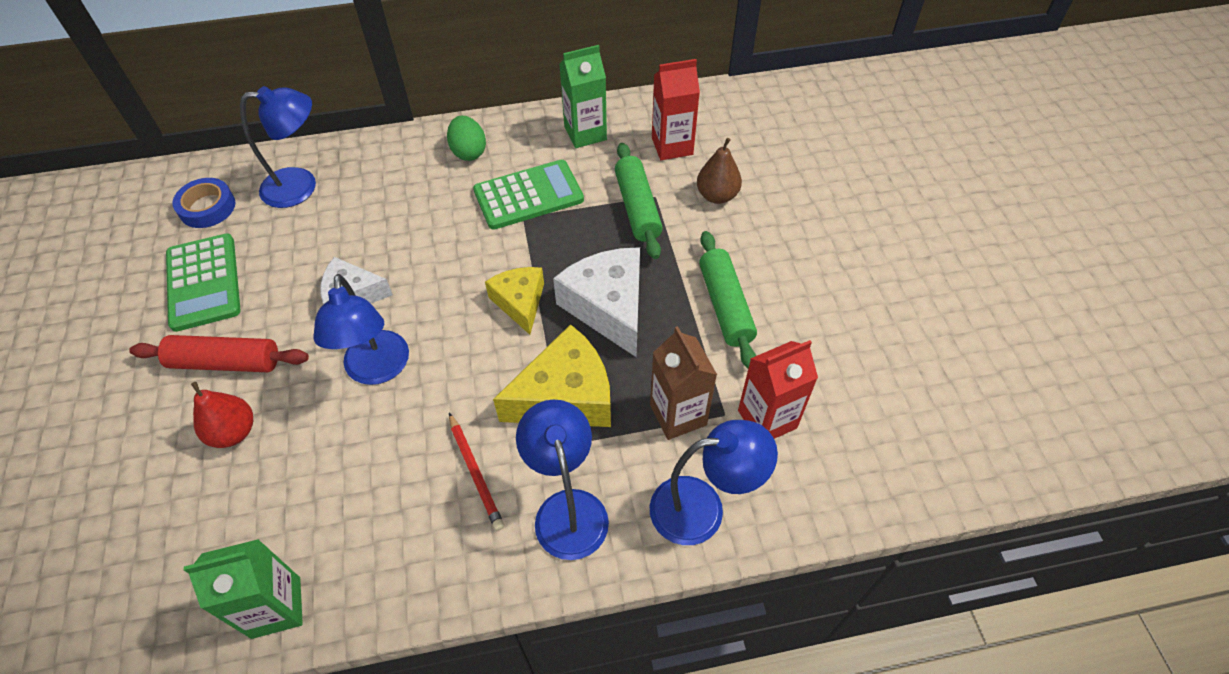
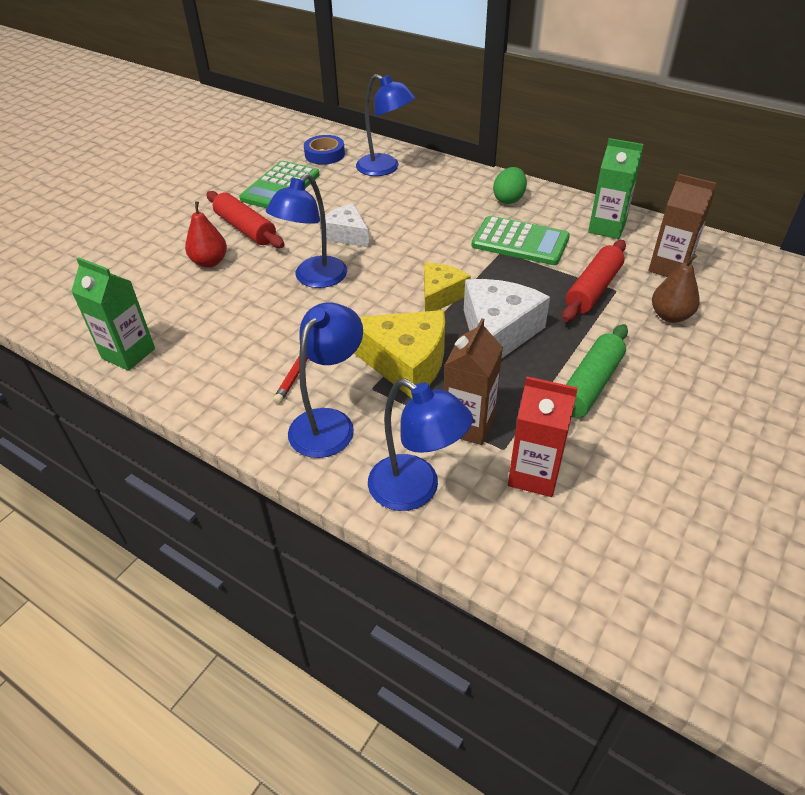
camera: 45 degrees right, 10 degrees down
green rolling pin [615,143,663,259] -> red rolling pin [562,240,626,322]
red carton [652,59,700,160] -> brown carton [648,174,716,277]

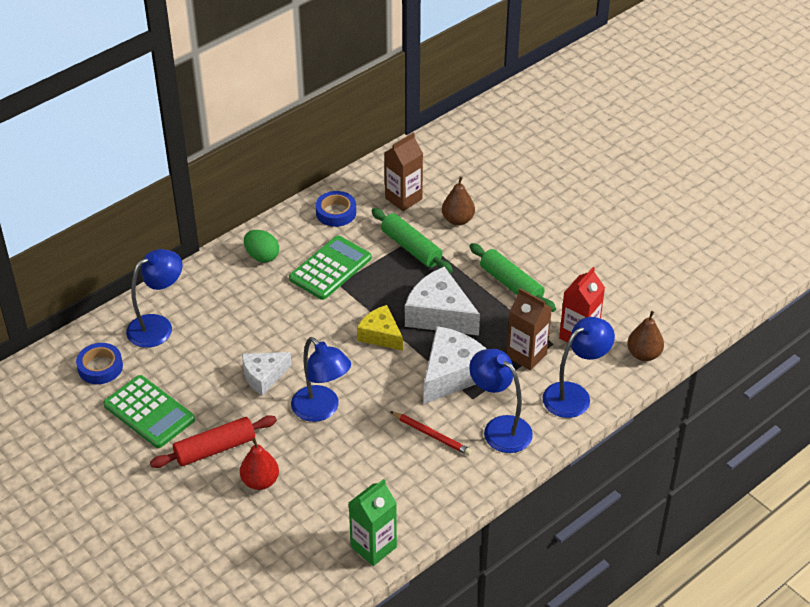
camera: 75 degrees left, 0 degrees up
yellow cheese [354,310,445,398] -> white cheese [424,326,486,404]
red rolling pin [562,240,626,322] -> green rolling pin [371,208,453,273]
green carton [588,138,644,239] -> blue tape [315,191,356,227]
none -> brown pear [627,311,664,361]

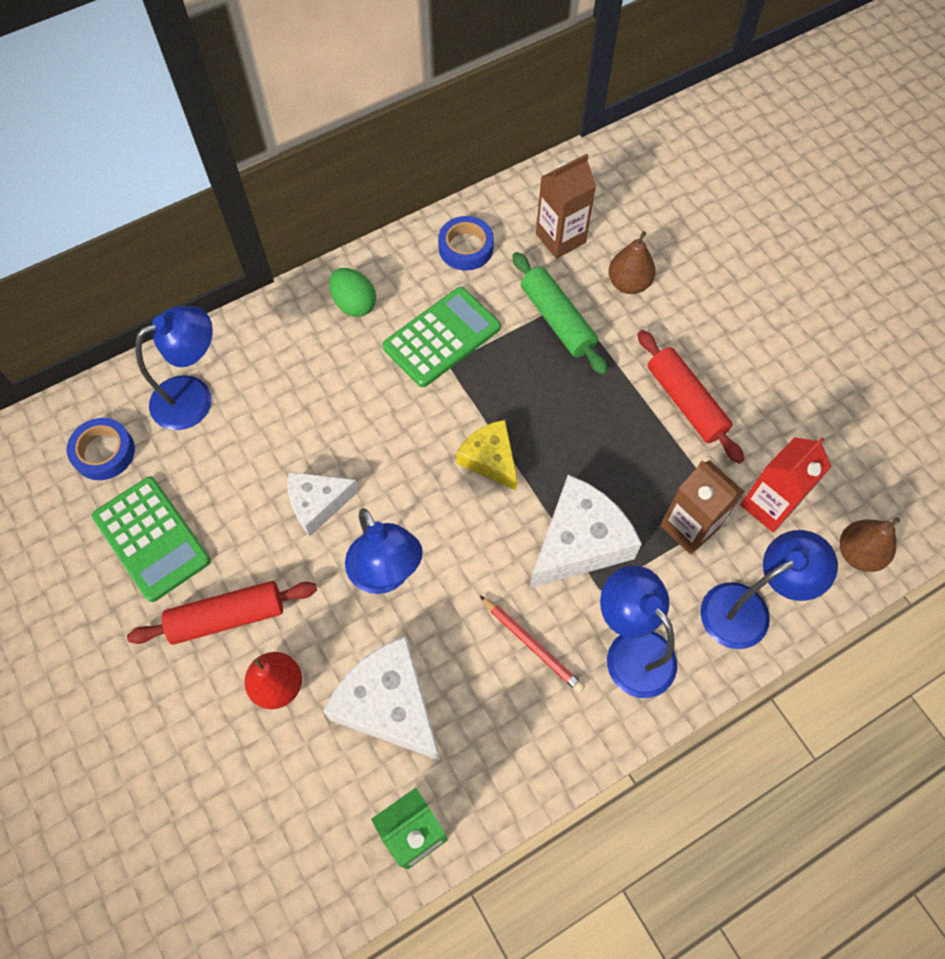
camera: 10 degrees right, 20 degrees up
white cheese [405,267,480,336] -> white cheese moved to [323,636,441,761]
green rolling pin [469,243,556,312] -> red rolling pin [638,330,745,464]

